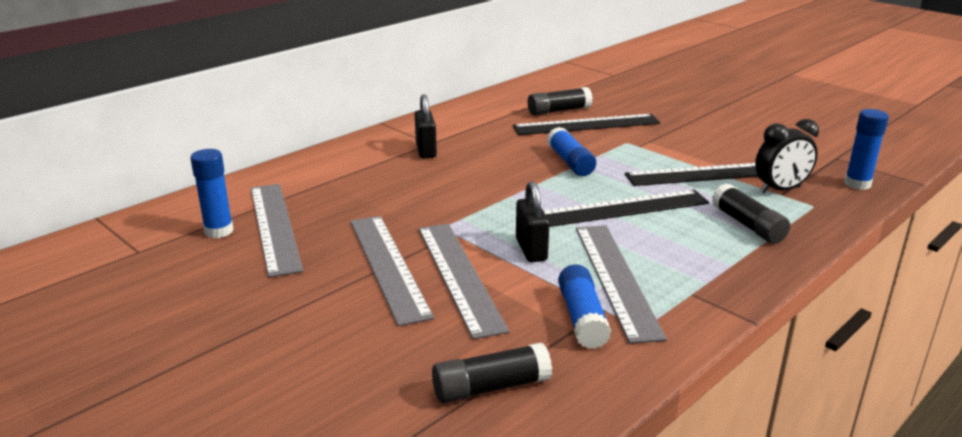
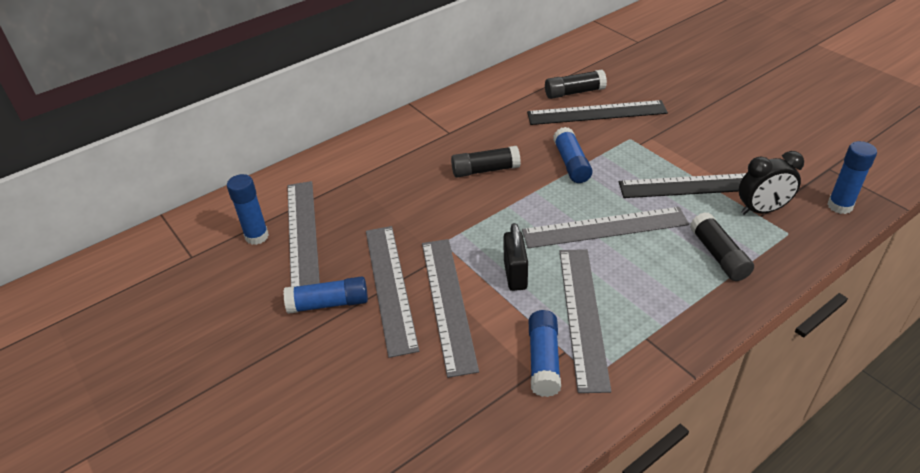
camera: 10 degrees right, 15 degrees up
black padlock [415,94,437,159] -> none
black glue stick [432,343,552,403] -> black glue stick moved to [451,146,521,177]
black ruler [543,190,709,227] -> grey ruler [522,207,689,248]
none -> blue glue stick [283,276,368,314]

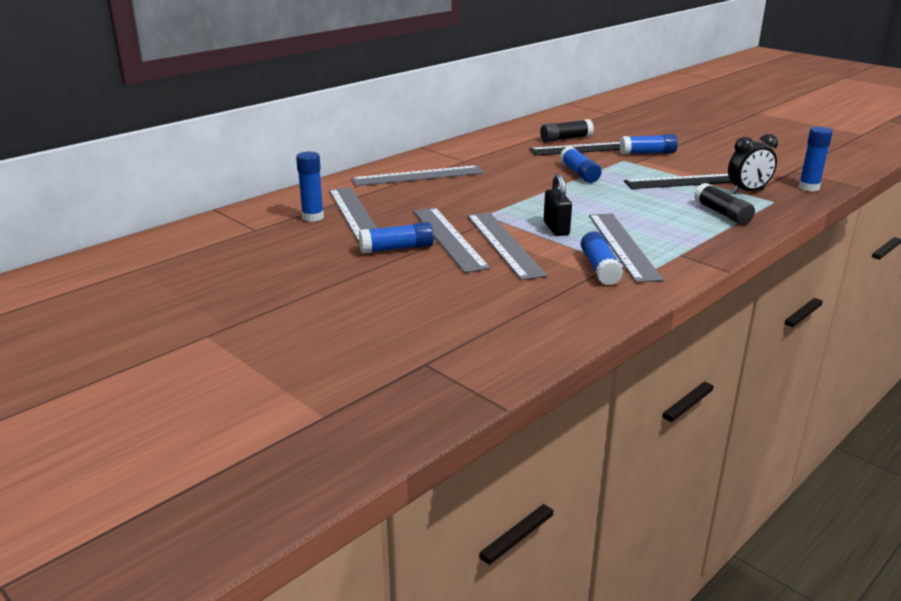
camera: 10 degrees left, 15 degrees down
black glue stick [451,146,521,177] -> none
grey ruler [522,207,689,248] -> grey ruler moved to [351,165,484,186]
none -> blue glue stick [620,134,678,154]

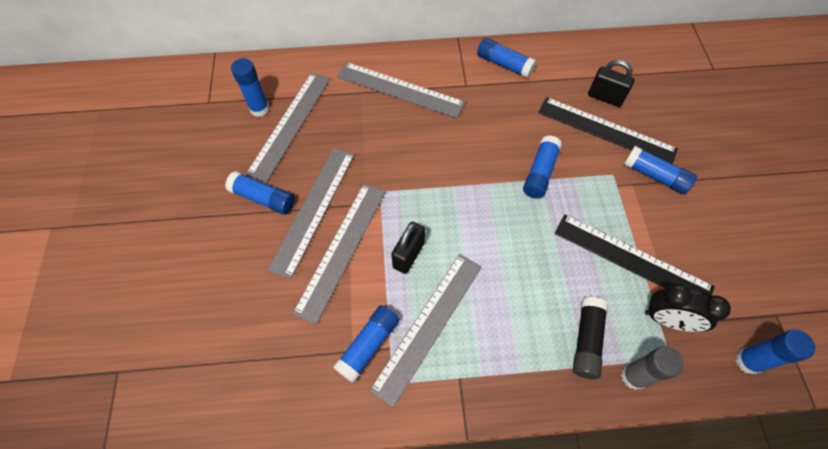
camera: 40 degrees right, 35 degrees up
black glue stick [540,119,594,142] -> black padlock [588,60,635,107]
none -> blue glue stick [477,38,537,78]
none -> grey glue stick [621,346,684,390]

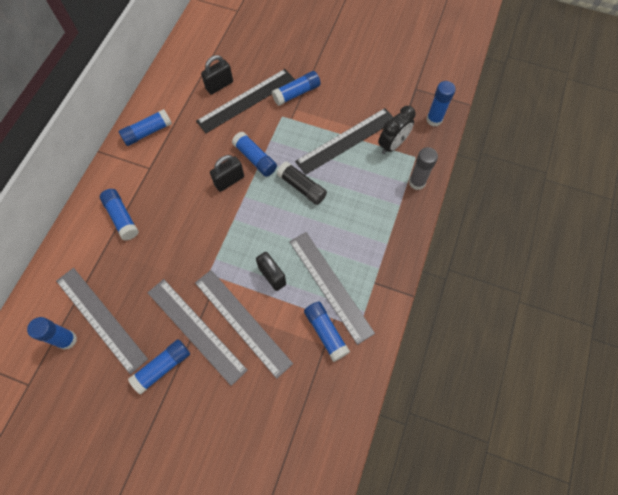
camera: 65 degrees left, 5 degrees up
grey ruler [337,62,465,118] -> blue glue stick [100,189,139,241]
black glue stick [573,297,608,379] -> black glue stick moved to [277,161,327,205]
none -> black padlock [210,155,244,192]

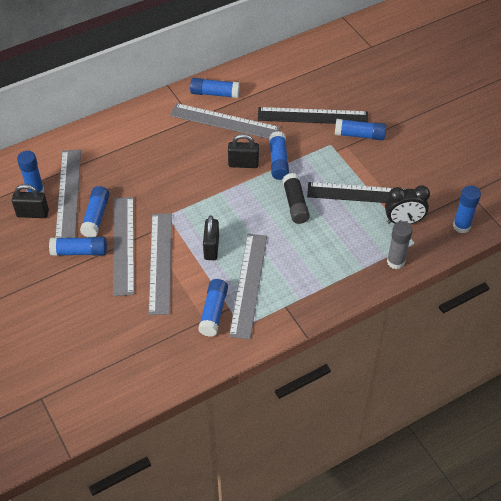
camera: 40 degrees right, 15 degrees down
blue glue stick [100,189,139,241] -> blue glue stick moved to [80,186,110,238]
black padlock [201,55,233,95] -> black padlock moved to [12,184,49,218]
none -> grey ruler [170,103,280,139]

